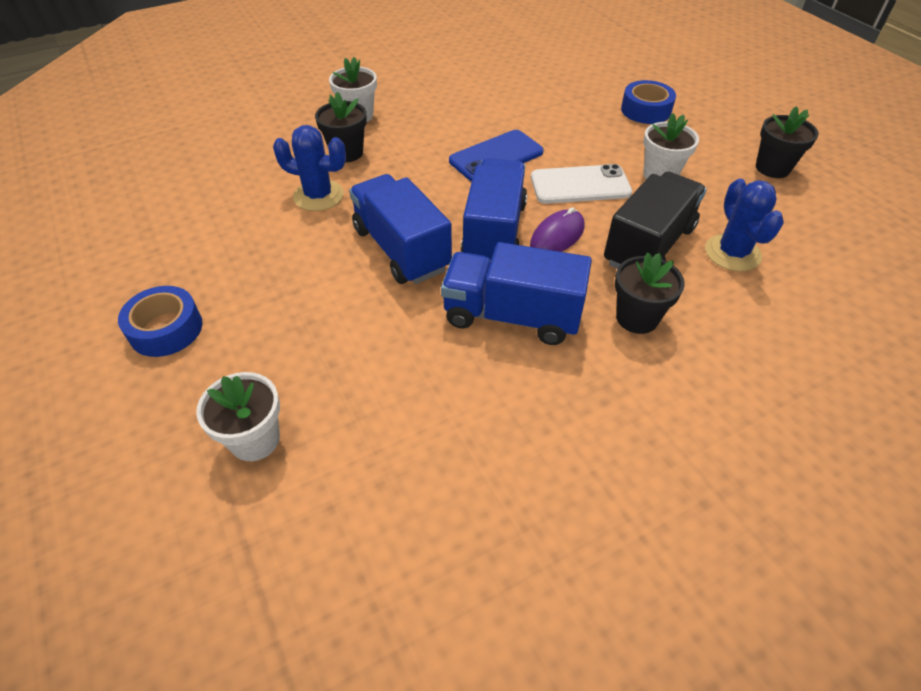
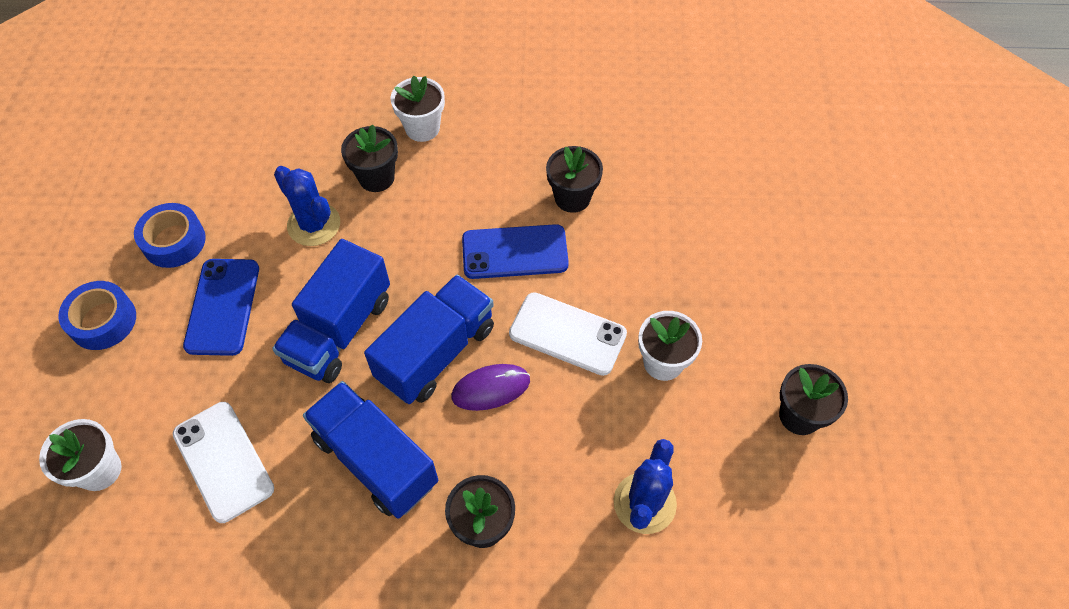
camera: 30 degrees right, 10 degrees up
blue truck [349,174,452,284] -> blue truck turned 150 degrees counterclockwise [272,239,390,383]
black truck [604,171,707,269] -> none
blue tape [621,80,676,124] -> blue tape moved to [134,203,206,268]
none -> white phone [173,402,274,523]
none -> blue phone [183,259,259,356]
none -> black flower pot [546,146,603,213]

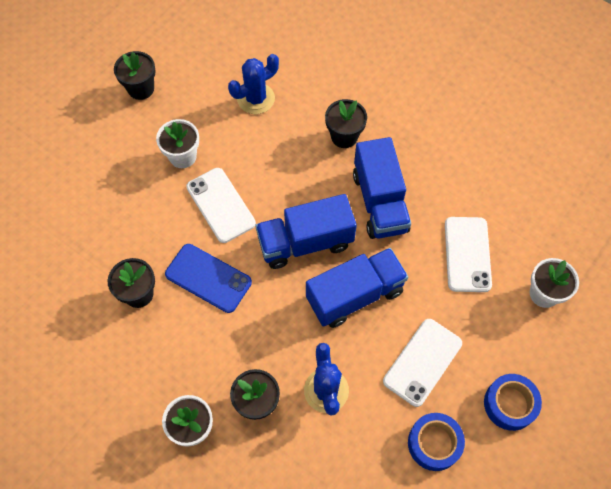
camera: 145 degrees left, 5 degrees up
blue phone [183,259,259,356] -> white phone [383,319,462,407]
purple mouse [451,364,530,411] -> none

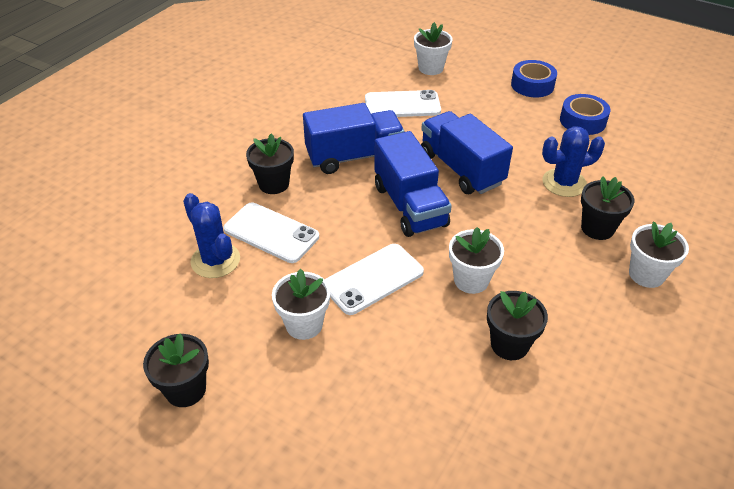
camera: 95 degrees left, 20 degrees down
blue phone [165,244,252,313] -> white flower pot [449,227,504,294]
white phone [383,319,462,407] -> white phone moved to [223,203,319,263]

